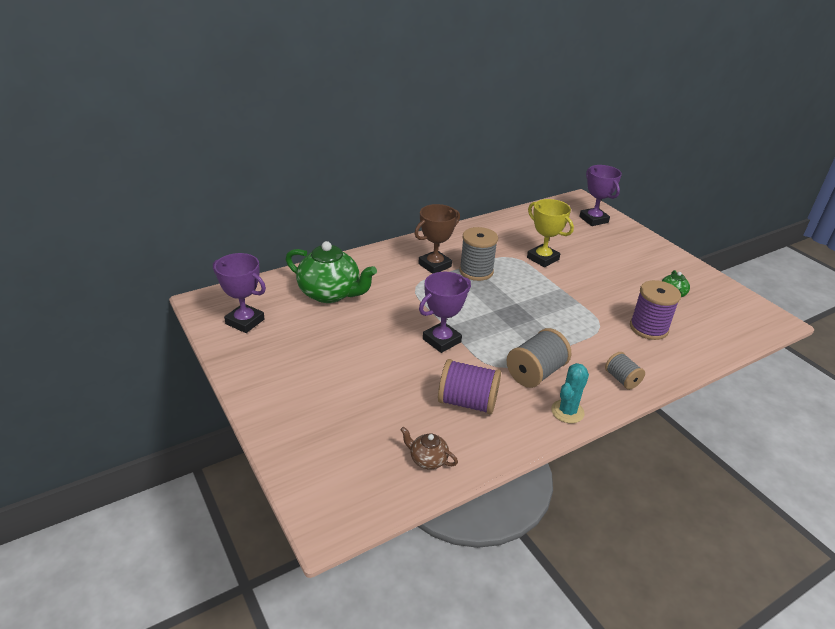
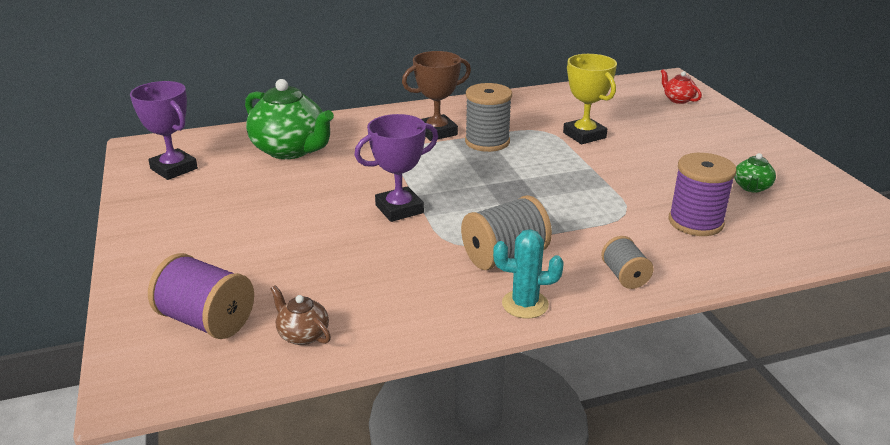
camera: 15 degrees right, 5 degrees down
purple spool [438,359,501,415] -> purple spool moved to [148,253,254,339]
turquoise cactus [551,363,589,423] -> turquoise cactus turned 45 degrees clockwise [493,229,564,319]
purple trophy [579,165,622,226] -> red teapot [661,69,702,104]

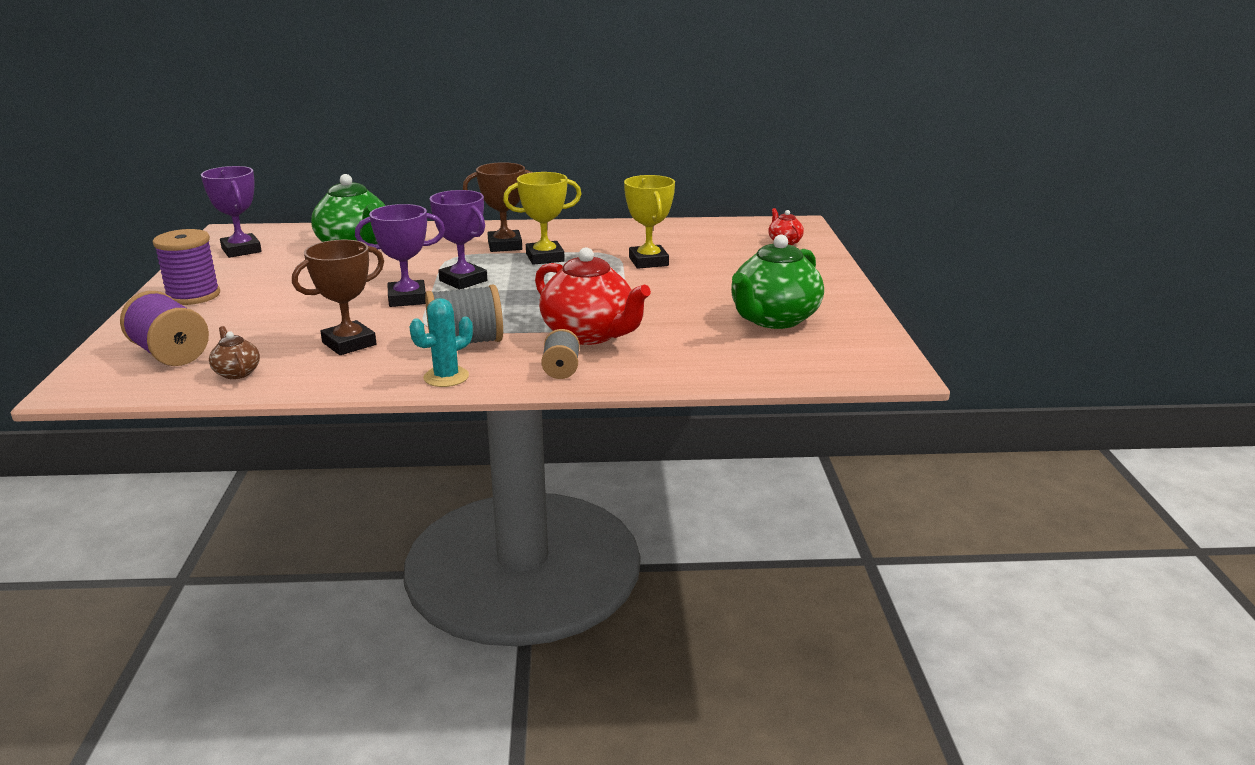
camera: 15 degrees right, 5 degrees down
grey spool [465,83,512,152] -> yellow trophy [503,172,581,265]
turquoise cactus [493,229,564,319] -> turquoise cactus turned 60 degrees counterclockwise [409,298,473,387]
purple spool [668,153,737,236] -> purple spool moved to [153,229,220,305]
green teapot [734,153,776,193] -> green teapot [731,234,824,329], size x2.15
none -> brown trophy [292,240,384,355]
none -> purple trophy [430,190,487,290]
none -> red teapot [535,247,651,345]

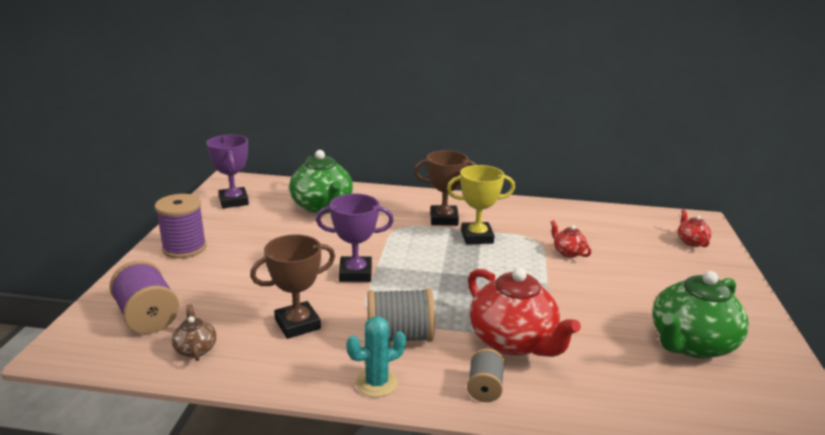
camera: 10 degrees right, 0 degrees up
purple trophy [430,190,487,290] -> none
yellow trophy [624,175,675,269] -> red teapot [551,220,591,258]

